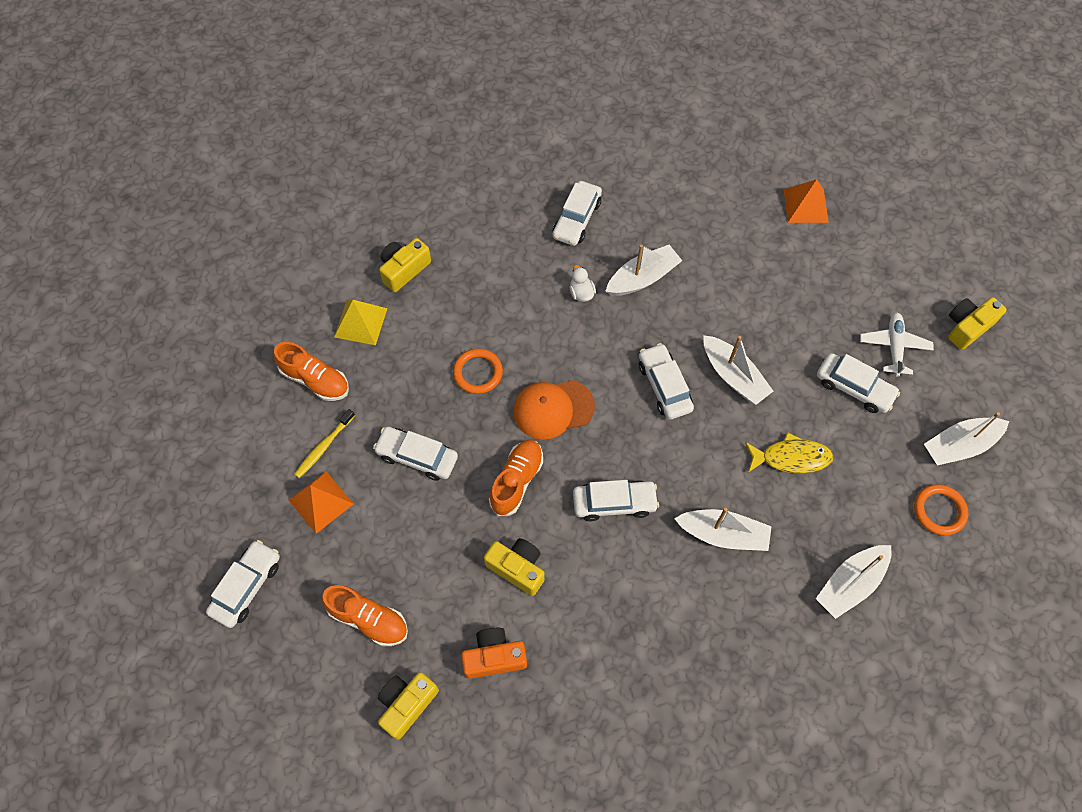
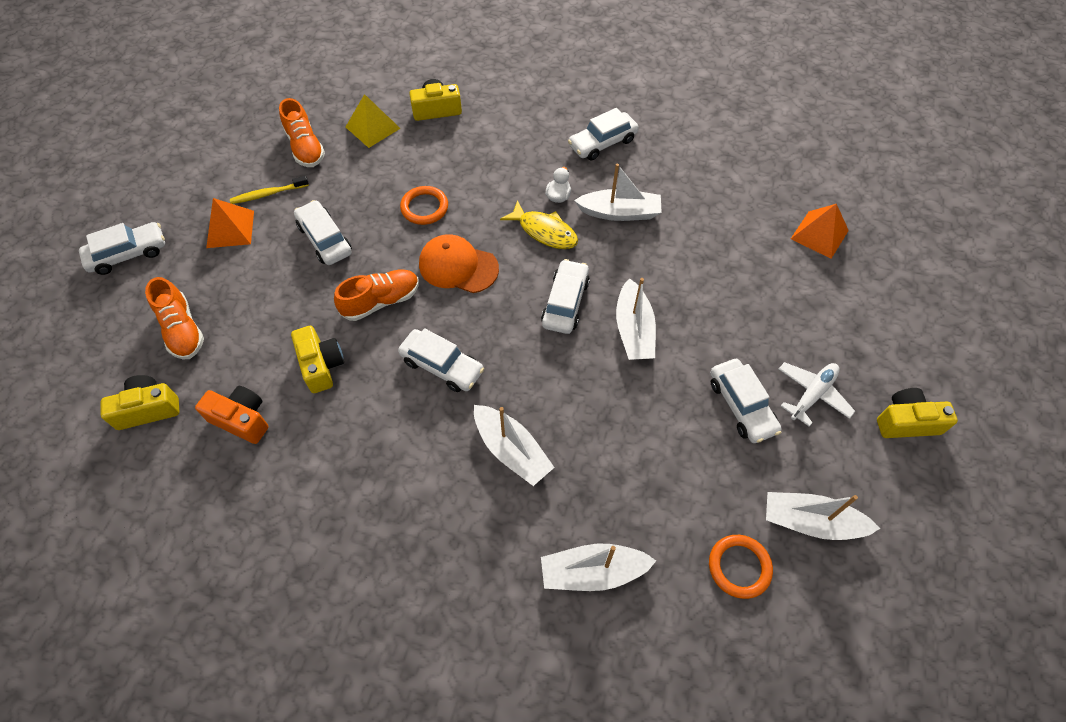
camera: 35 degrees right, 5 degrees down
yellow fish [745,432,833,473] -> yellow fish moved to [500,200,578,249]

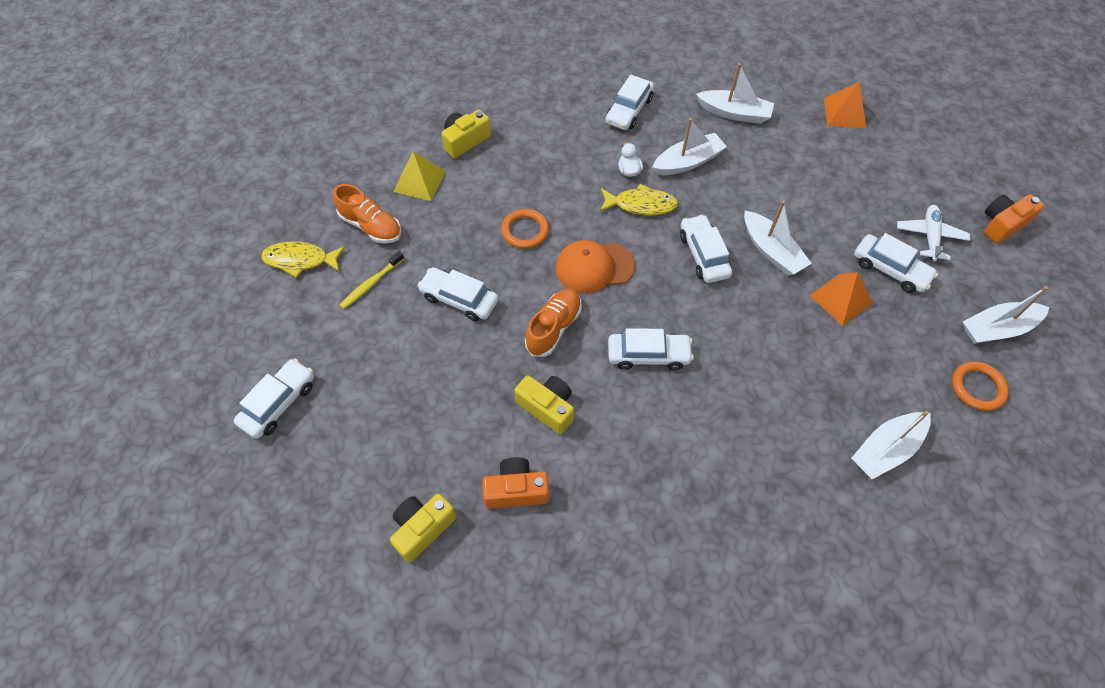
camera: 30 degrees left, 0 degrees up
orange shoe [145,277,204,359] -> none
orange pyramid [206,198,254,248] -> orange pyramid moved to [809,272,873,326]
white boat [474,405,555,486] -> white boat moved to [696,63,774,124]
yellow camera [877,388,958,438] -> orange camera [984,194,1045,244]
none -> yellow fish [261,241,345,278]

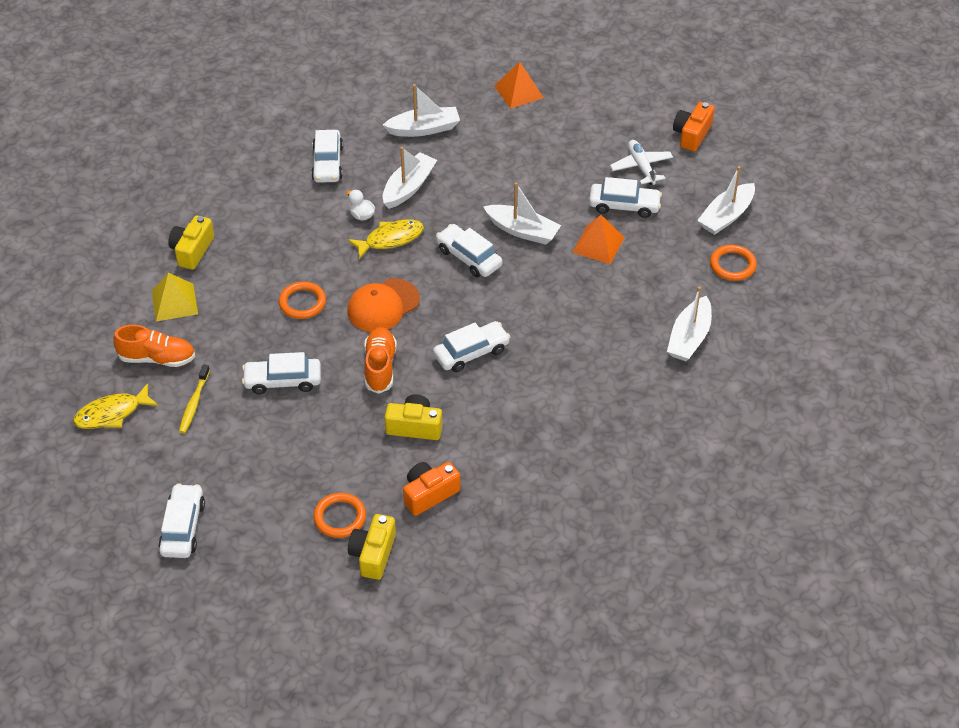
camera: 30 degrees left, 10 degrees down
none -> orange ring [313,493,366,538]

